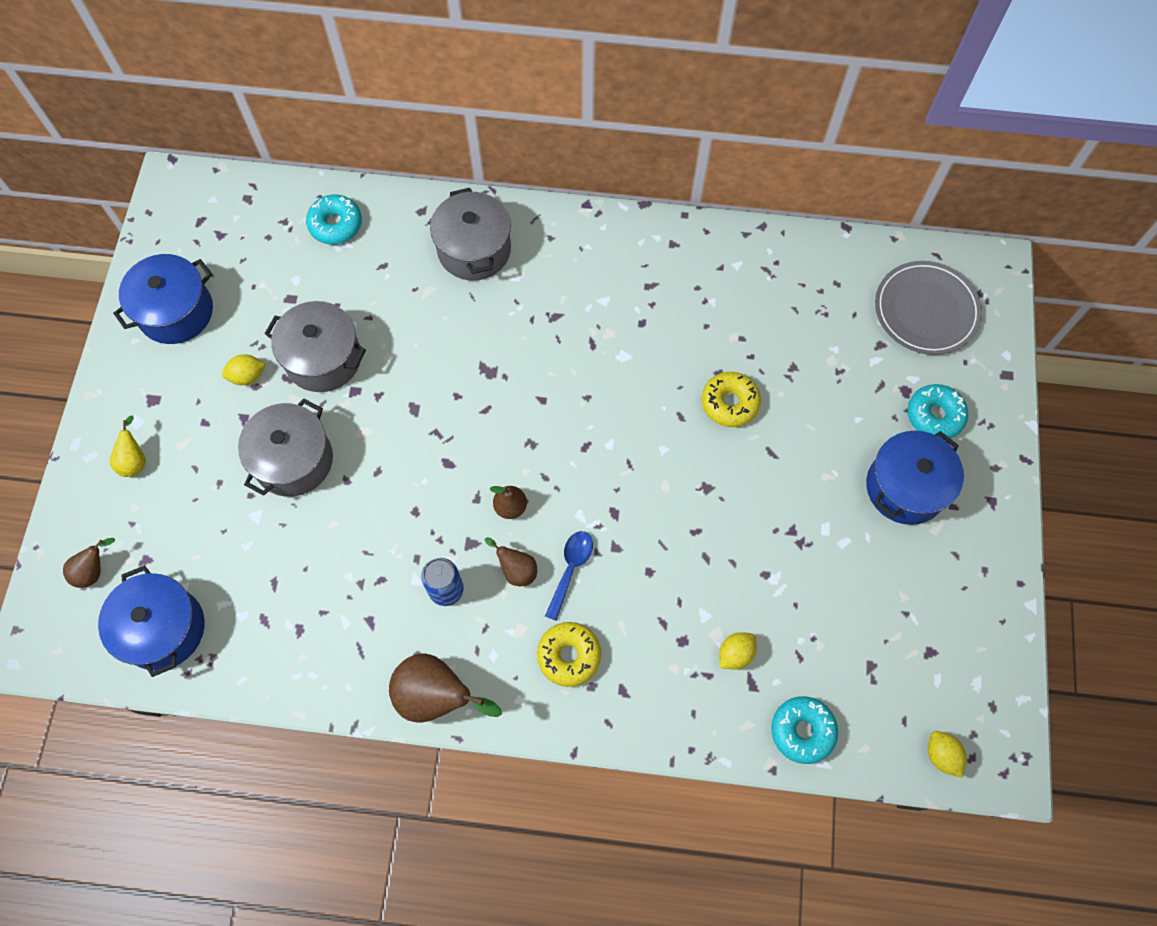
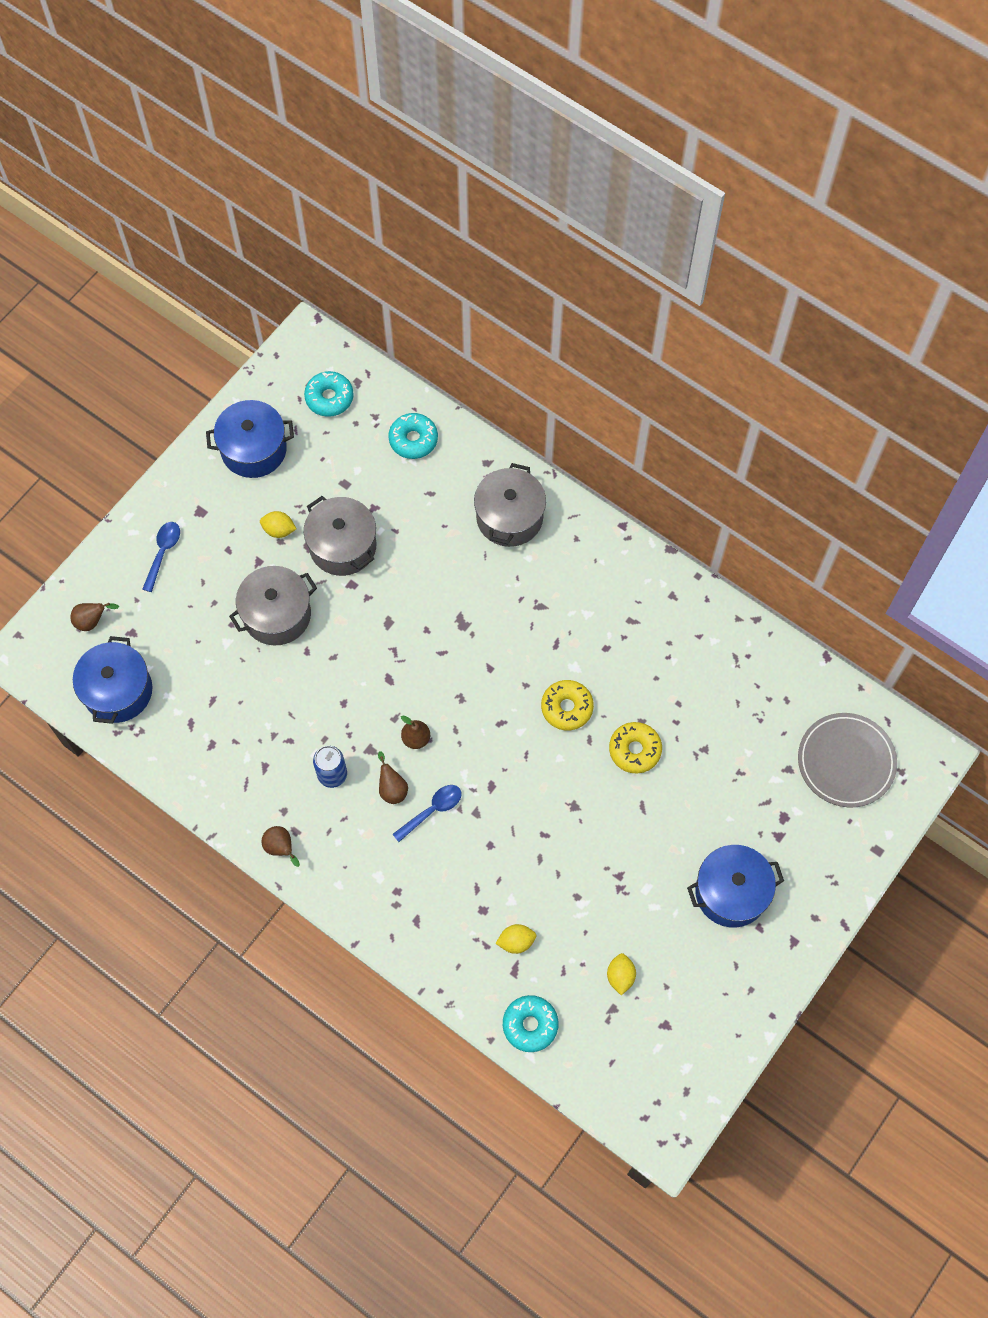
camera: 30 degrees right, 0 degrees up
yellow pear [110,416,146,477] -> blue spoon [142,522,180,592]
brown pear [389,653,502,723] -> brown pear [261,826,300,867], size x0.54
yellow donut [537,622,601,687] -> yellow donut moved to [541,680,594,730]
turquoise donut [908,384,968,440] -> turquoise donut moved to [304,371,354,417]
yellow lemon [928,731,967,778] -> yellow lemon moved to [607,953,636,995]

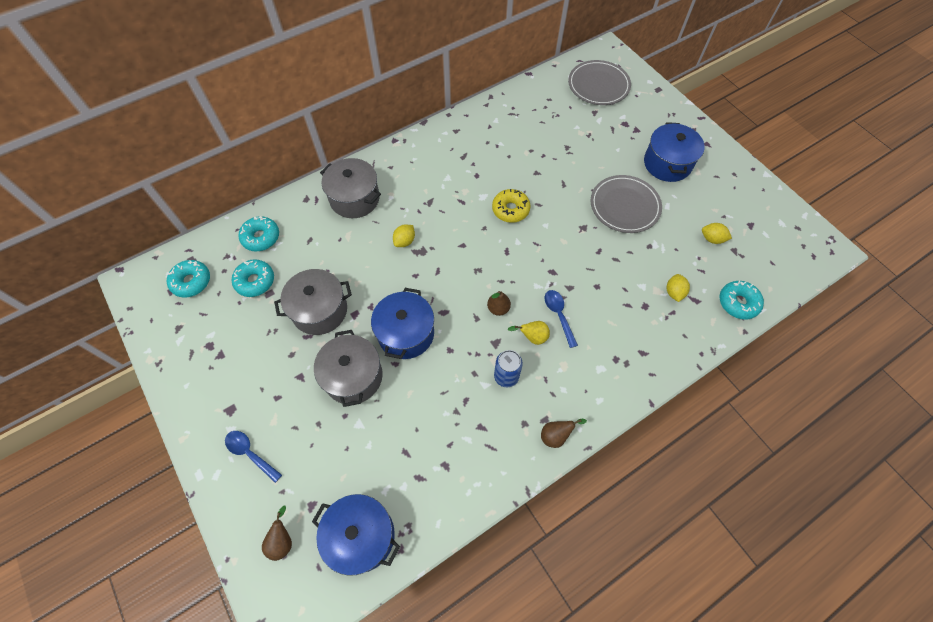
camera: 70 degrees left, 5 degrees down
blue pot [206,400,294,478] -> blue pot moved to [371,288,434,359]
yellow lemon [260,511,297,538] -> yellow lemon moved to [393,225,415,247]
brown pear [378,751,408,804] -> yellow pear [508,321,550,345]
yellow donut [609,722,662,774] -> none
none -> turquoise donut [232,259,274,297]
none -> grey plate [591,175,662,233]

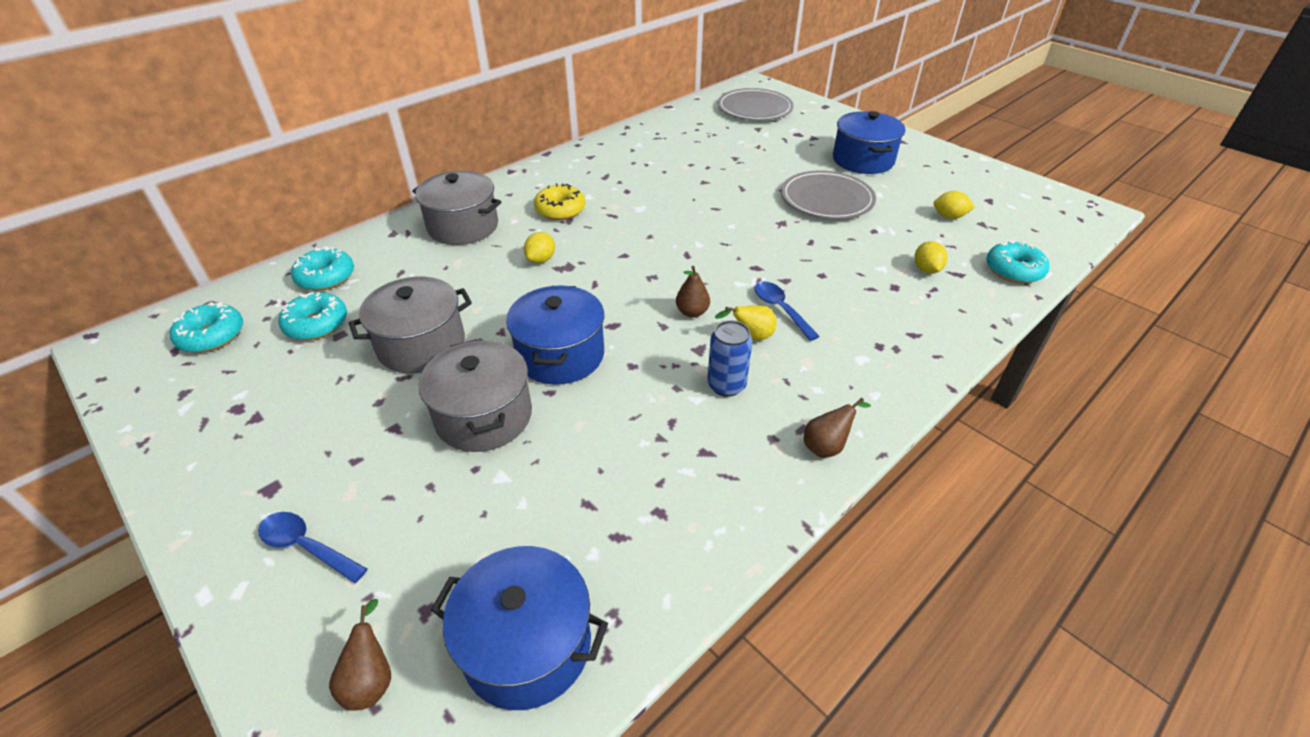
camera: 10 degrees left, 20 degrees down
yellow donut [492,189,531,223] -> yellow donut moved to [534,183,586,220]

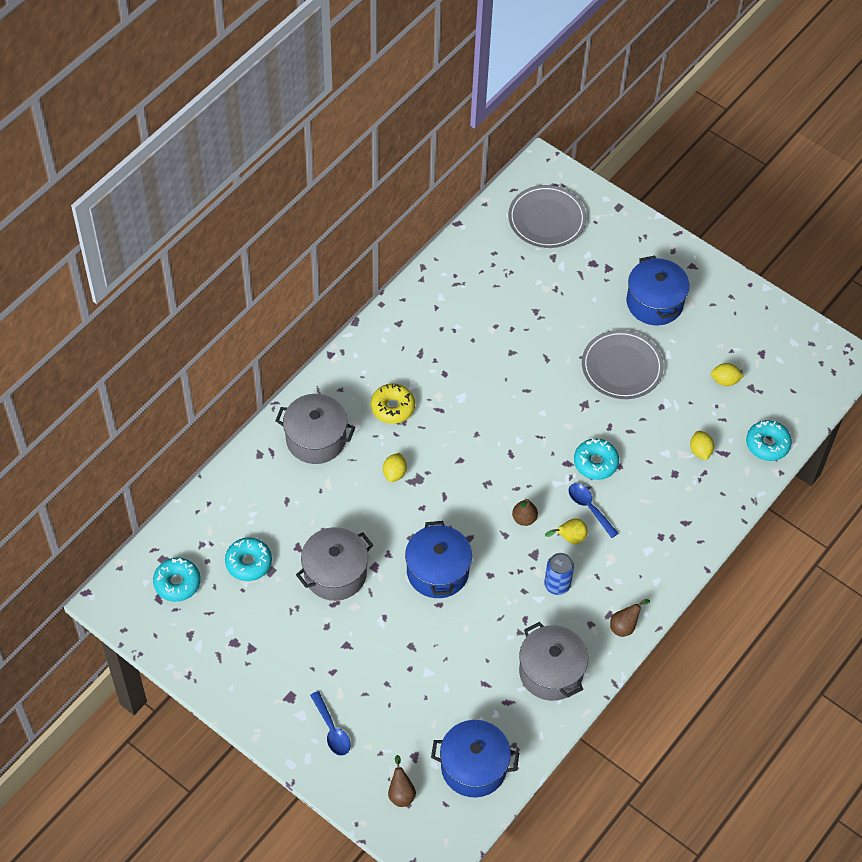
camera: 10 degrees left, 15 degrees up
blue spoon [258,512,367,583] -> blue spoon turned 135 degrees counterclockwise [310,691,351,756]
turquoise donut [291,246,354,291] -> turquoise donut moved to [574,438,619,480]
grey pot [419,339,532,452] -> grey pot moved to [519,622,588,701]

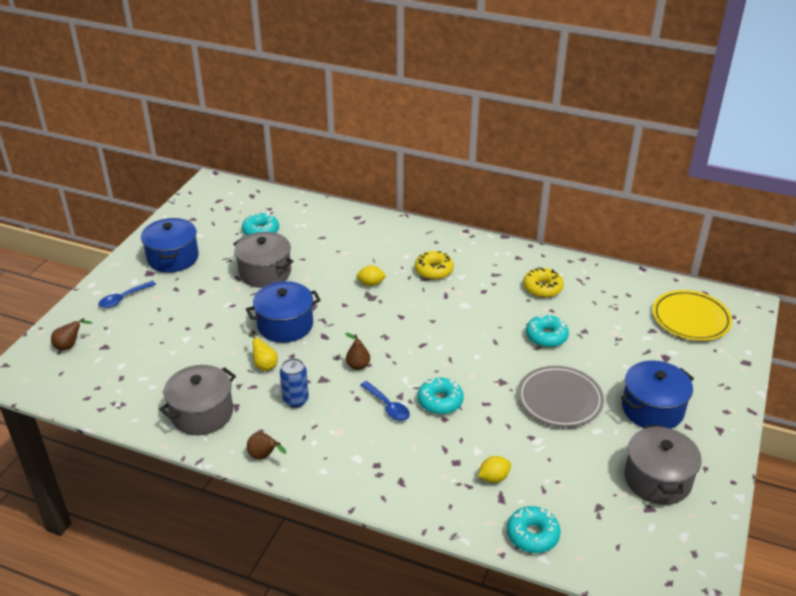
camera: 75 degrees right, 20 degrees down
turquoise donut [153,558,201,602] -> turquoise donut moved to [526,315,569,348]
grey pot [275,394,355,464] -> grey pot moved to [624,425,702,505]
blue pot [431,720,519,798] -> blue pot moved to [141,218,199,273]
grey plate [508,185,586,248] -> yellow plate [653,290,732,341]
yellow pear [545,518,588,544] -> yellow pear moved to [248,332,278,371]
blue spoon [569,483,619,538] -> blue spoon turned 105 degrees clockwise [360,381,410,421]
yellow lemon [711,363,744,386] -> none
none -> yellow donut [523,268,564,298]

